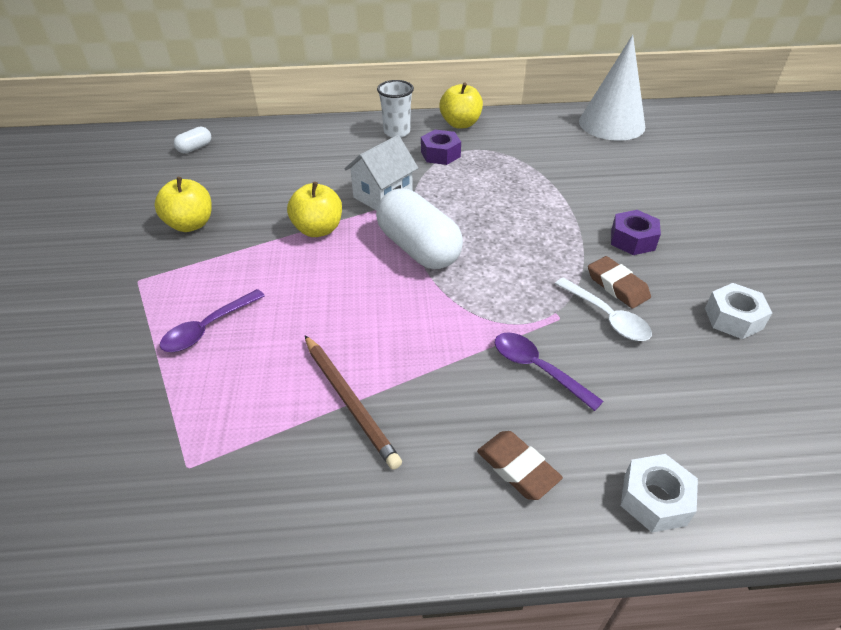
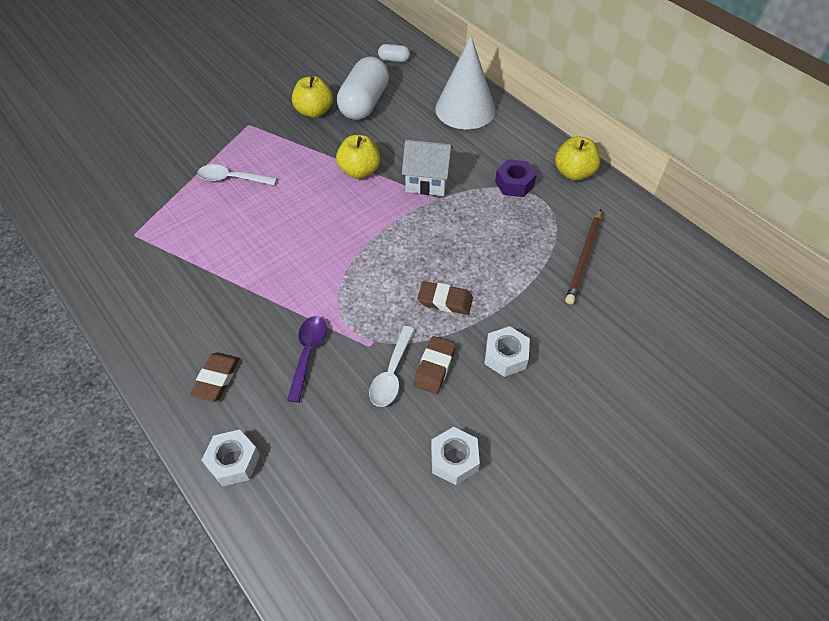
camera: 55 degrees right, 10 degrees up
purple spoon [160,289,265,352] -> white spoon [198,164,277,185]
brown pencil [305,335,402,470] -> brown pencil moved to [565,209,602,304]
white capsule [376,188,463,269] -> white capsule moved to [337,56,389,120]
white cup [377,80,414,137] -> none
white cone [579,35,645,141] -> white cone moved to [435,36,496,129]
purple nut [611,210,661,255] -> white nut [484,326,530,377]
none -> brown eraser [417,281,473,315]

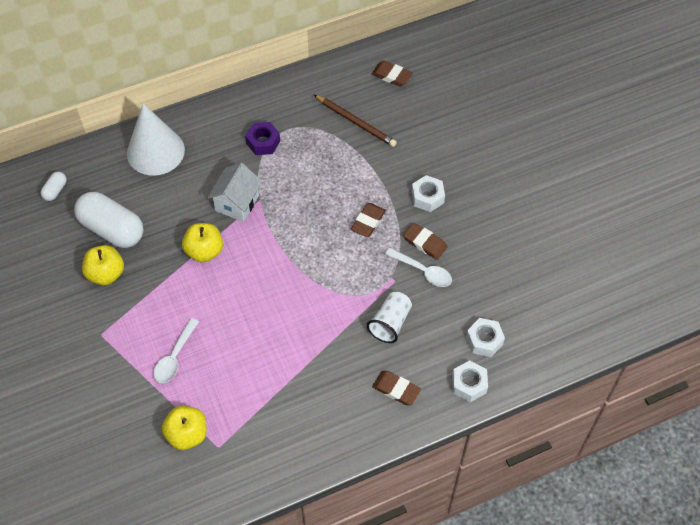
camera: 75 degrees left, 5 degrees up
purple spoon [287,316,327,403] -> white cup [367,292,412,343]
white nut [431,427,480,485] -> white nut moved to [466,318,505,357]
yellow apple [555,136,601,180] -> yellow apple moved to [162,406,207,450]
none -> brown eraser [372,61,413,87]

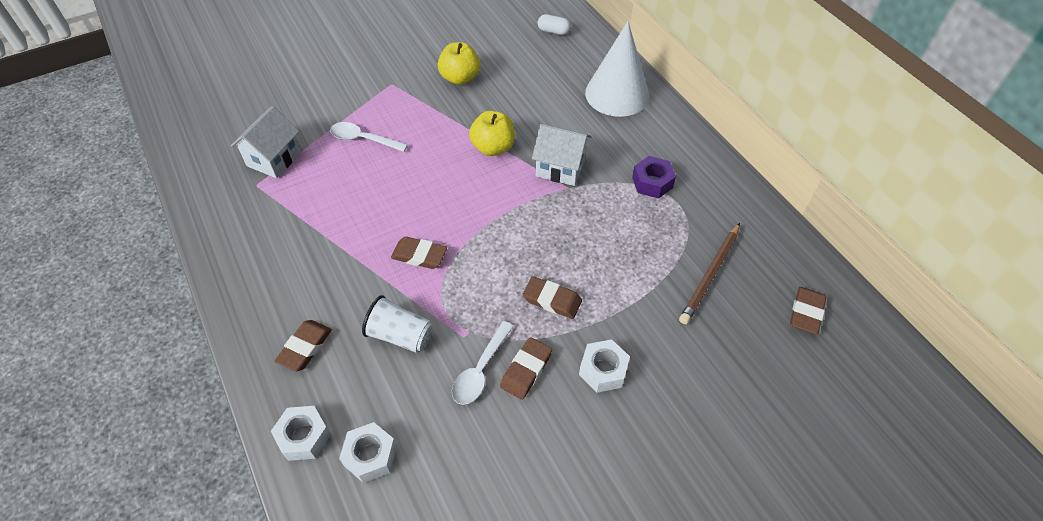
camera: 85 degrees right, 5 degrees down
white capsule [74,192,144,248] -> none
yellow apple [162,406,207,450] -> white house [231,106,301,178]
none -> brown eraser [391,237,447,269]

